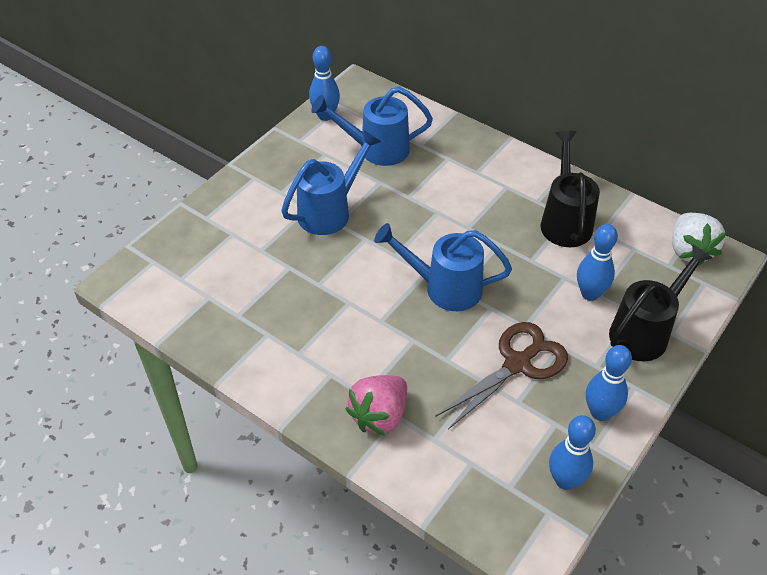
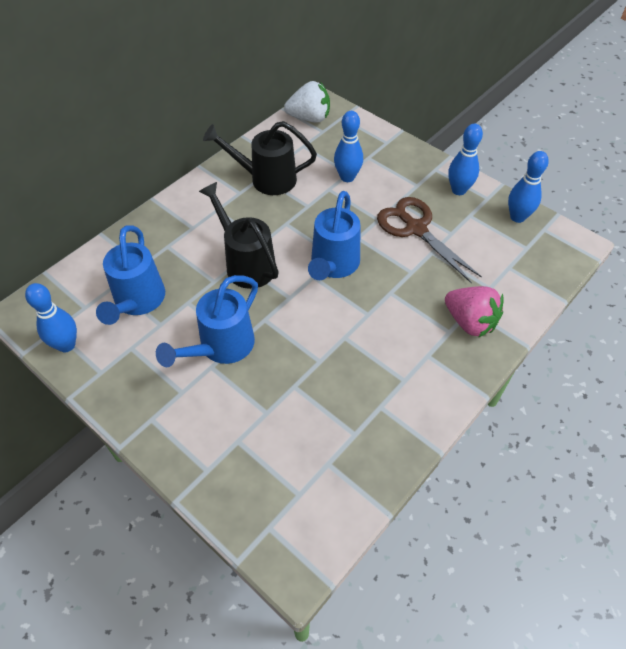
camera: 85 degrees left, 5 degrees up
blue watering can [281,130,382,235] -> blue watering can turned 105 degrees counterclockwise [156,275,258,367]
black watering can [609,244,712,361] -> black watering can moved to [199,182,279,289]

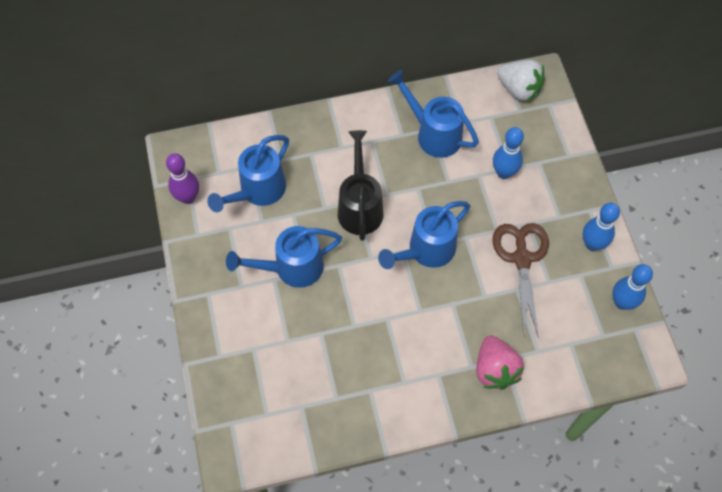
camera: 35 degrees right, 10 degrees up
blue bowling pin [25,283,77,352] -> purple bowling pin [166,153,199,204]
black watering can [203,121,317,195] -> blue watering can [388,70,479,158]

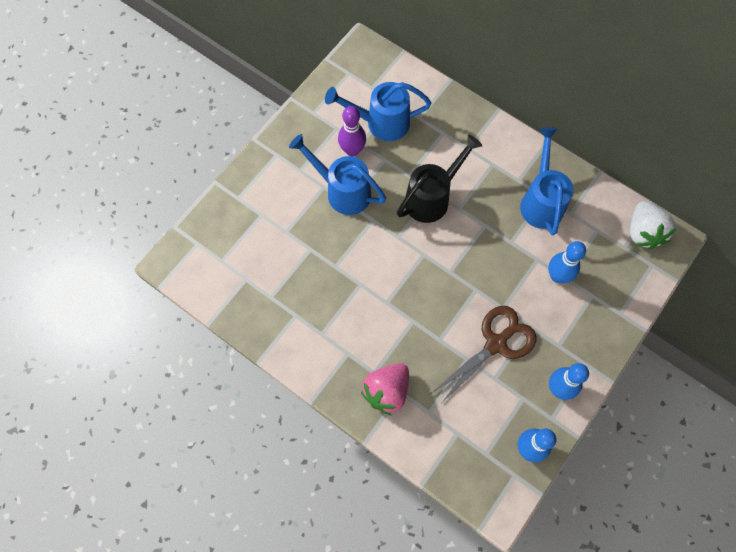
camera: 50 degrees right, 5 degrees up
purple bowling pin [166,153,199,204] -> purple bowling pin moved to [338,106,366,157]
blue watering can [378,201,470,269] -> none

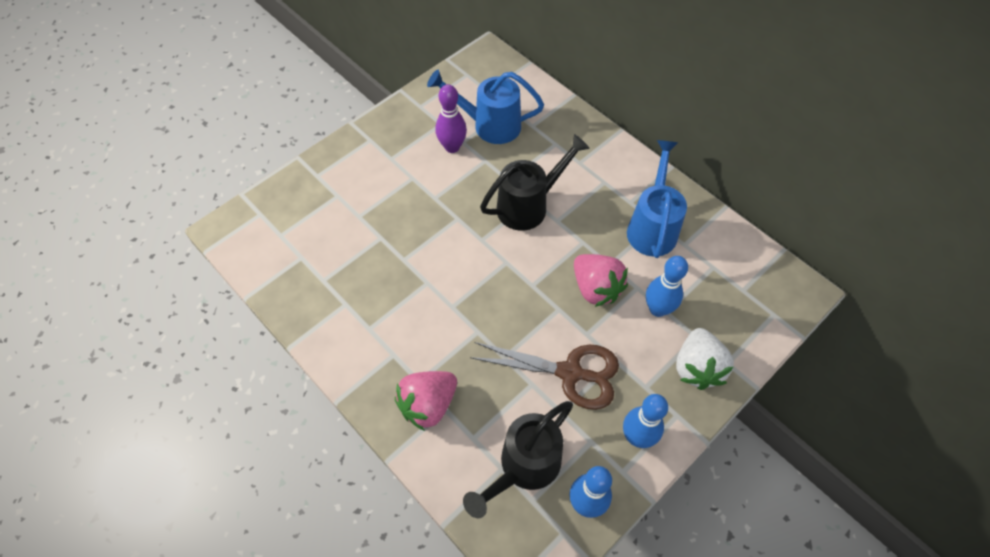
camera: 10 degrees right, 10 degrees down
blue watering can [289,134,386,215] -> none
brown scissors [432,306,536,402] -> brown scissors turned 45 degrees clockwise [470,342,619,410]
white strawberry [630,201,677,249] -> white strawberry moved to [676,328,734,390]
none -> black watering can [463,401,573,518]
none -> pink strawberry [574,254,628,307]

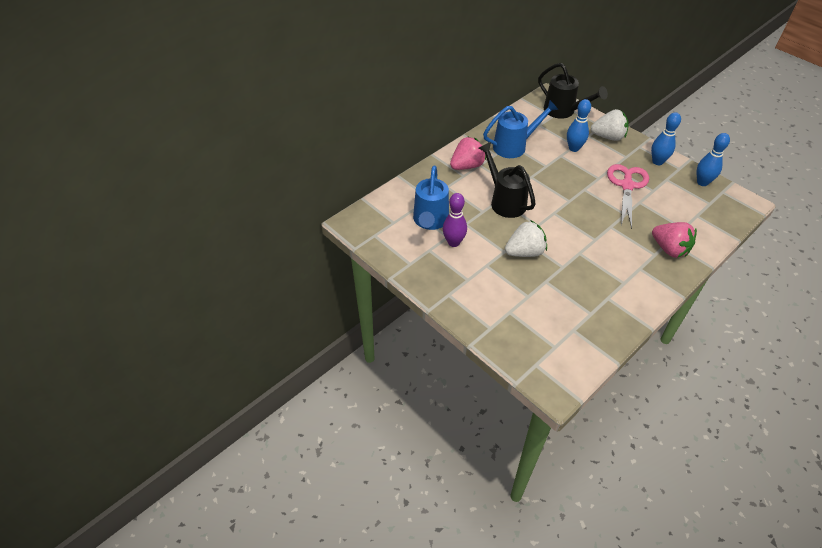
camera: 90 degrees left, 10 degrees down
black watering can [463,401,573,518] -> black watering can moved to [538,63,608,119]
brown scissors [470,342,619,410] -> pink scissors [607,164,649,229]
pink strawberry [574,254,628,307] -> pink strawberry moved to [450,136,486,170]
blue watering can [627,140,687,258] -> blue watering can turned 150 degrees clockwise [483,100,559,158]
none -> white strawberry [505,220,547,257]

